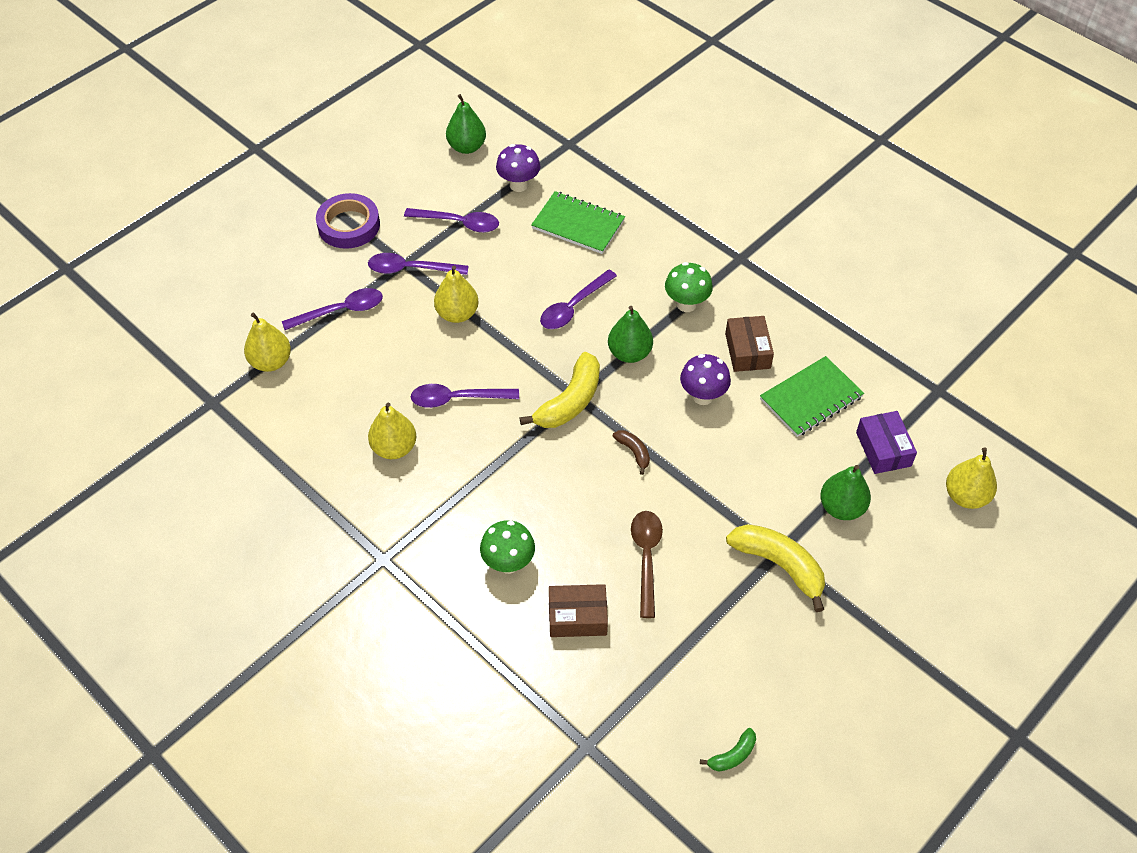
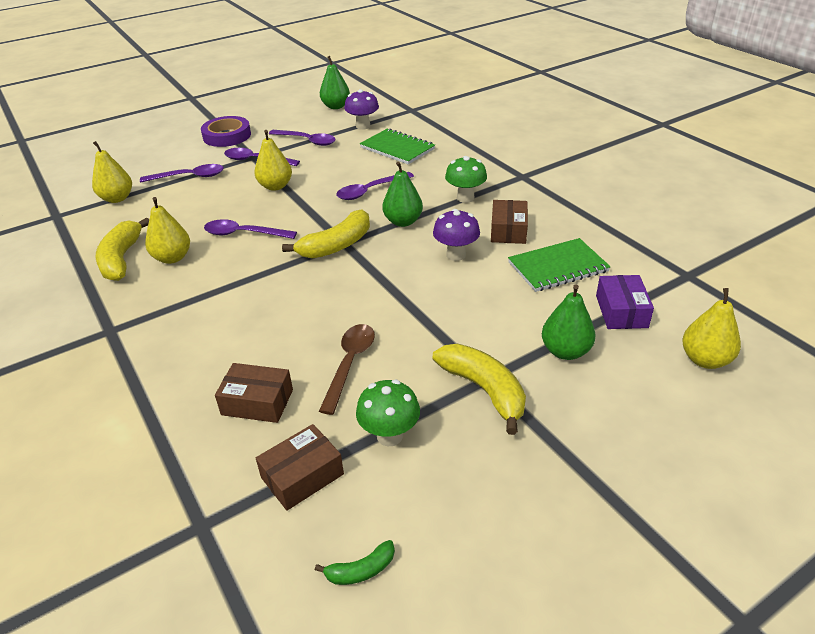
camera: 15 degrees right, 15 degrees down
green mushroom [480,520,535,574] -> green mushroom moved to [356,380,420,446]
brown banana [613,430,650,475] -> none
none -> yellow banana [96,217,149,281]
none -> brown box [256,424,344,511]

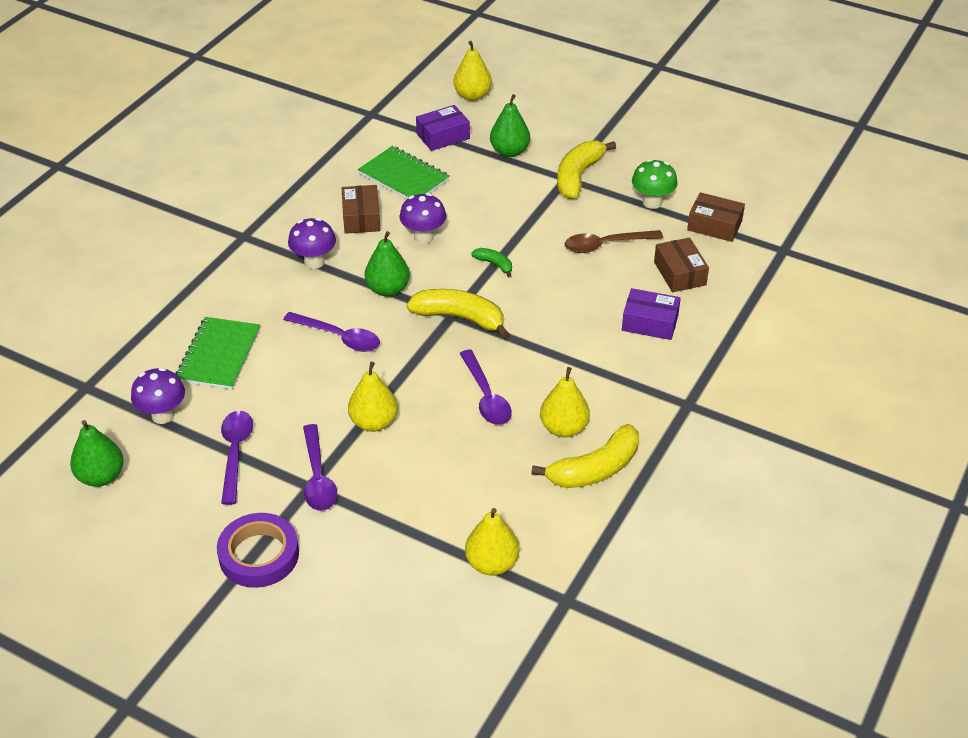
camera: 120 degrees left, 5 degrees up
purple spoon [140,164,224,183] -> none
green banana [315,540,395,585] -> green banana moved to [471,248,512,277]
green mushroom [445,156,487,203] -> purple mushroom [288,218,336,269]
brown box [491,200,528,244] -> brown box turned 75 degrees counterclockwise [342,185,380,234]
none -> purple box [622,288,681,340]

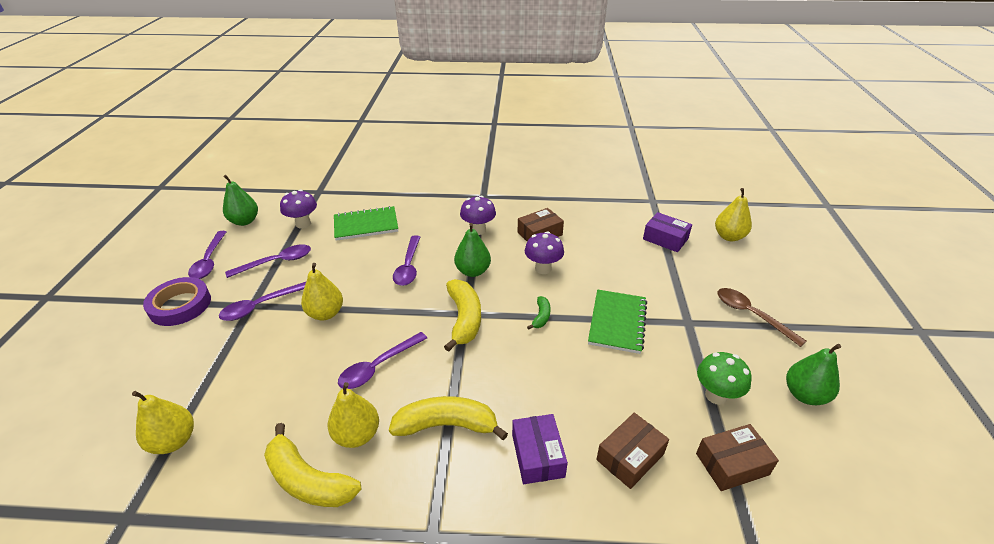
camera: 65 degrees right, 5 degrees down
green notebook [358,146,449,199] -> green notebook moved to [588,289,647,354]
green pear [490,94,530,157] -> green pear moved to [786,344,841,405]
yellow banana [557,140,616,199] -> yellow banana moved to [389,396,508,440]
brown spoon [565,230,663,253] -> brown spoon moved to [717,288,806,347]
brown box [687,192,745,242] -> brown box turned 75 degrees clockwise [696,424,779,491]
none -> purple spoon [188,231,226,279]

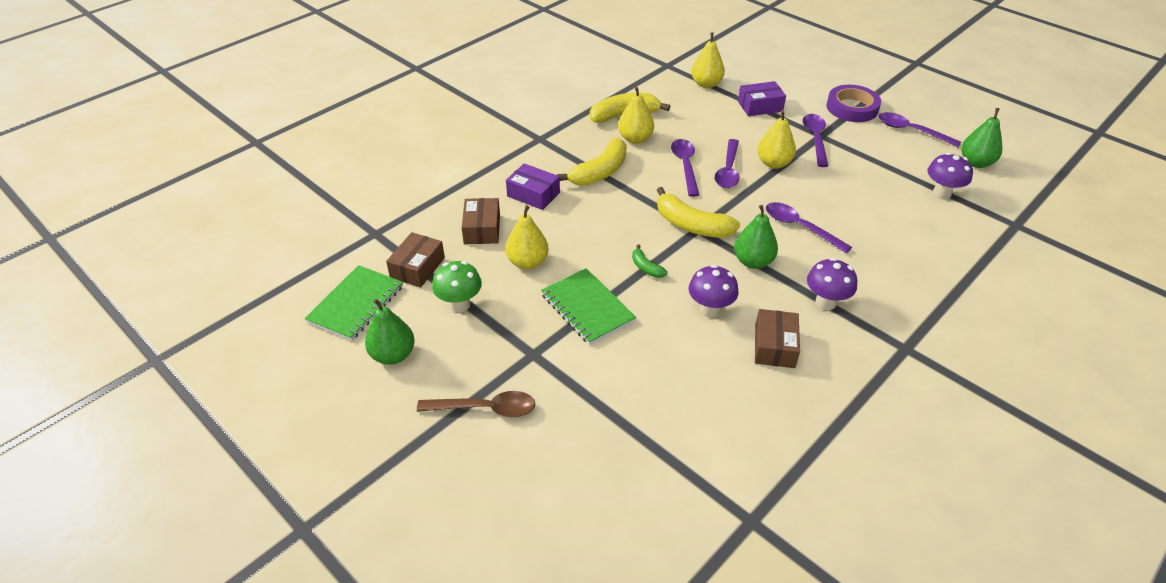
camera: 130 degrees right, 5 degrees up
purple spoon [225,244,311,278] -> purple spoon moved to [715,139,739,188]
green notebook [334,206,398,241] -> green notebook moved to [305,265,403,341]
purple box [643,212,692,252] -> purple box moved to [738,81,786,116]
yellow pear [715,188,752,241] -> yellow pear moved to [505,205,549,269]

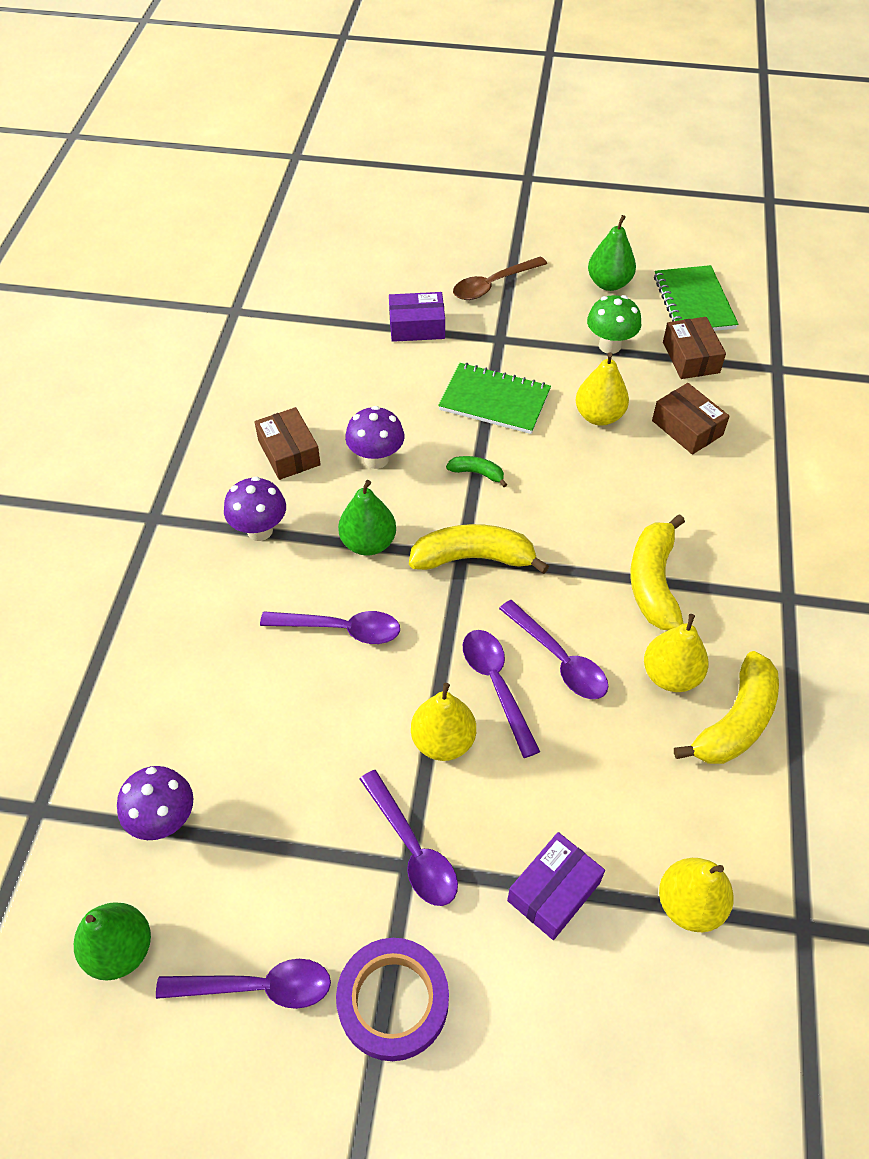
camera: 145 degrees right, 10 degrees up
purple box [506,163,560,210] -> purple box moved to [389,292,445,342]

